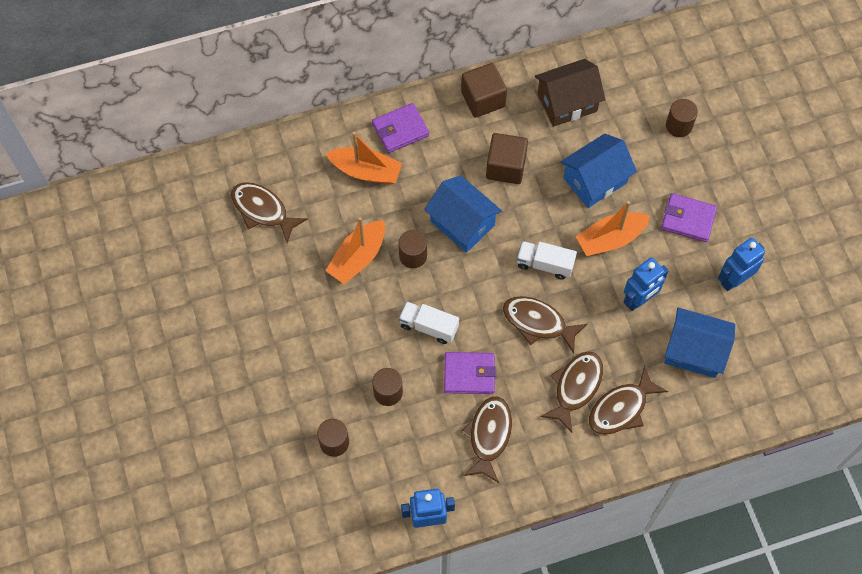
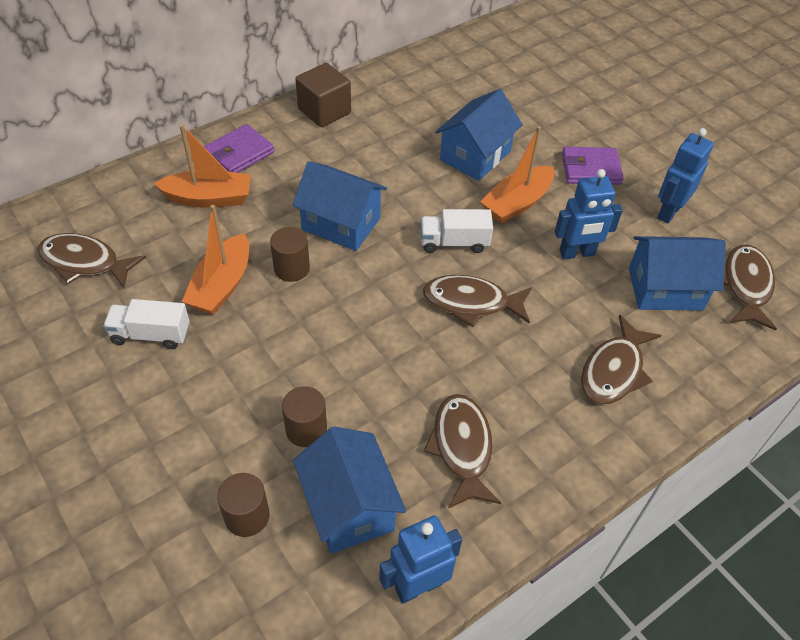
camera: 20 degrees left, 15 degrees down
white truck [399,301,459,344] -> white truck moved to [103,299,190,349]
purple wallet [444,352,496,394] -> none
brown cube [486,133,528,184] -> none
brown house [535,59,606,127] -> none
brown fish [541,351,603,433] -> brown fish moved to [724,245,777,331]
blue robot [624,257,669,311] -> blue robot turned 45 degrees clockwise [555,169,623,259]
brown cylinder [666,99,698,137] -> none
none -> blue house [293,427,406,554]

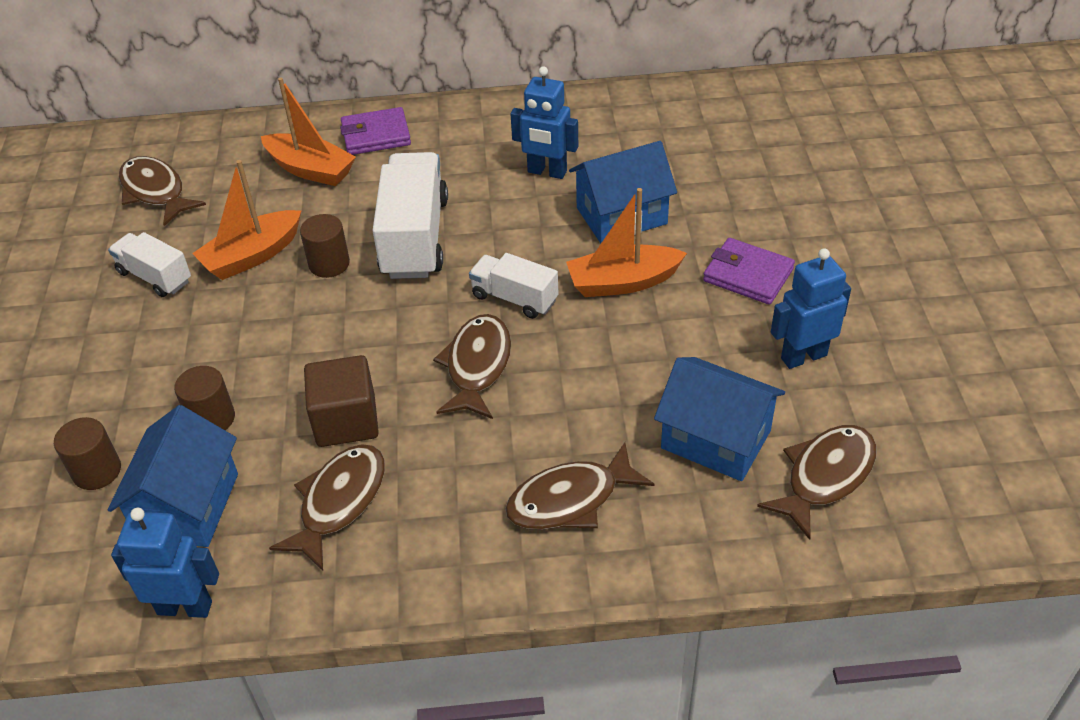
camera: 35 degrees right, 5 degrees down
blue house [292,161,387,251] -> white truck [372,152,448,279]
brown cube [296,63,351,127] -> brown cube moved to [304,355,379,447]
brown fish [423,275,532,327] -> brown fish turned 60 degrees clockwise [433,314,511,419]
blue robot [555,169,623,259] -> blue robot moved to [510,66,578,179]

